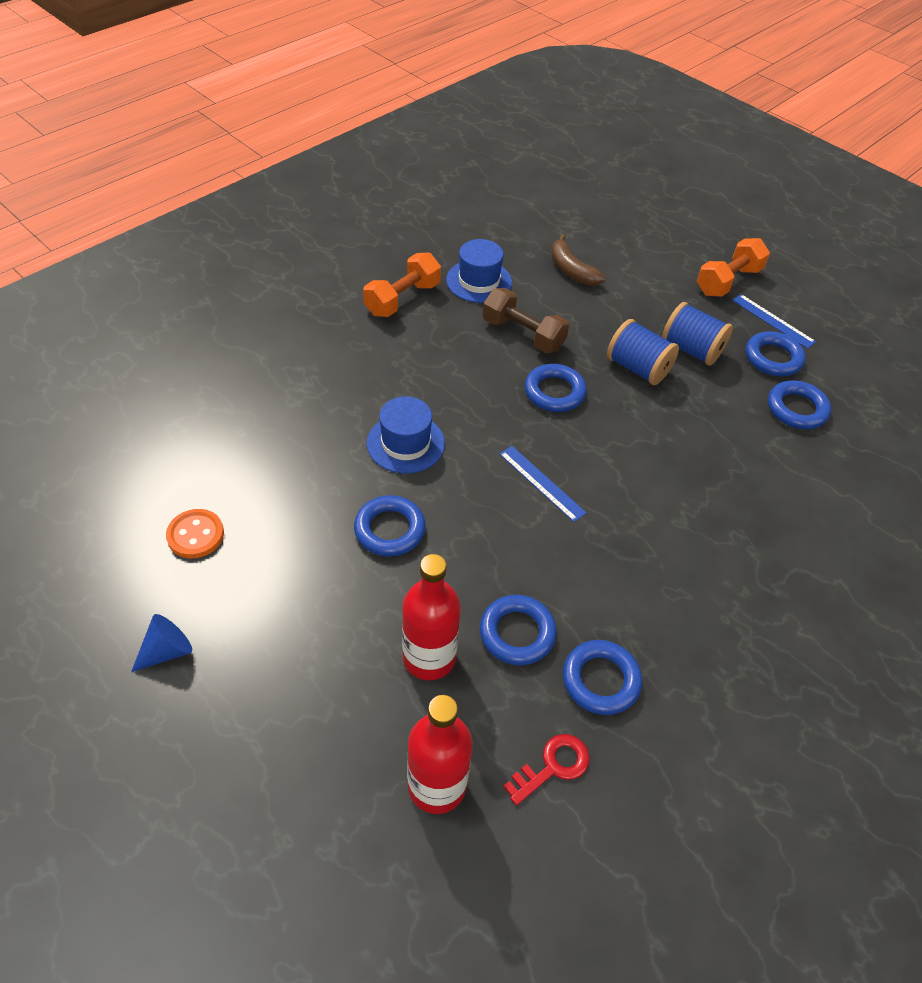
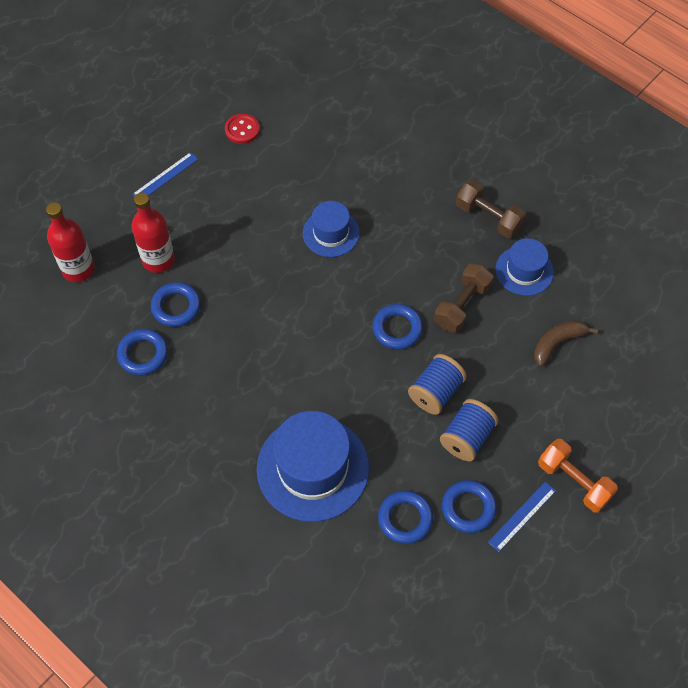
camera: 90 degrees right, 10 degrees up
blue cone [131,614,192,672] -> none
orange button [166,509,224,558] -> red button [225,114,260,144]
blue ring [354,495,426,557] -> none
orange dumbbell [363,253,441,317] -> brown dumbbell [456,180,526,238]
blue ruler [500,446,587,522] -> blue ruler moved to [132,152,198,197]
red key [503,734,590,806] -> none
none -> blue hat [257,411,369,522]

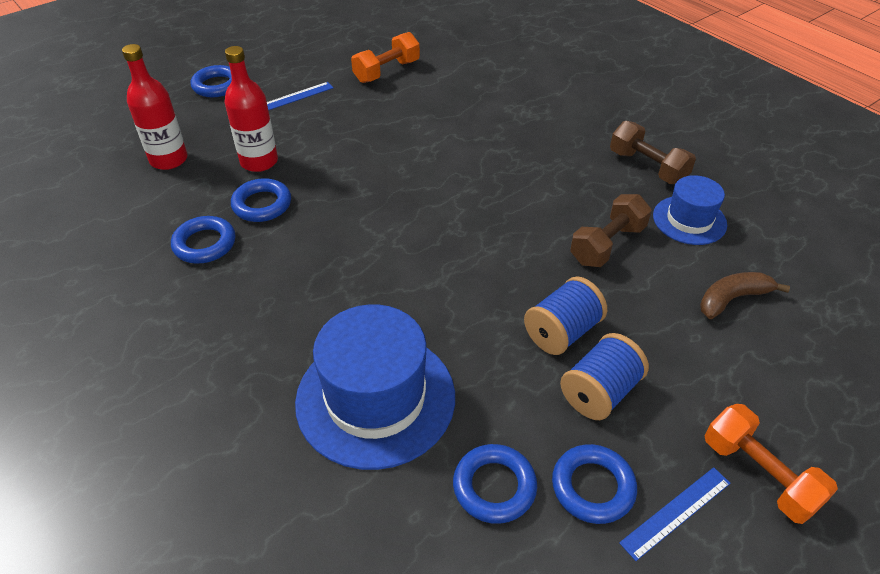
camera: 10 degrees right, 15 degrees down
red button [225,114,260,144] -> orange dumbbell [351,32,420,83]
blue hat [303,201,360,257] -> none
blue ring [372,304,423,349] -> blue ring moved to [191,65,232,97]

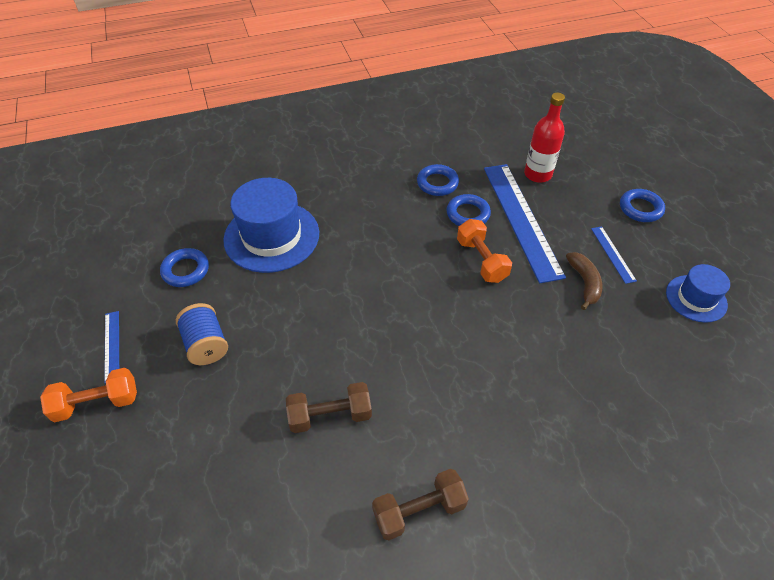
camera: 110 degrees right, 5 degrees up
red bottle [225,46,278,172] -> blue ruler [484,164,566,283]
orange dumbbell [351,32,420,83] -> orange dumbbell moved to [457,219,512,283]
blue spool [524,276,607,355] -> none
blue ring [552,444,637,524] -> none
brown dumbbell [570,194,652,267] -> brown dumbbell turned 75 degrees counterclockwise [286,382,372,433]
blue hat [653,175,727,245] -> blue hat moved to [666,264,730,323]
brown banana [700,272,790,319] -> brown banana moved to [566,252,602,310]

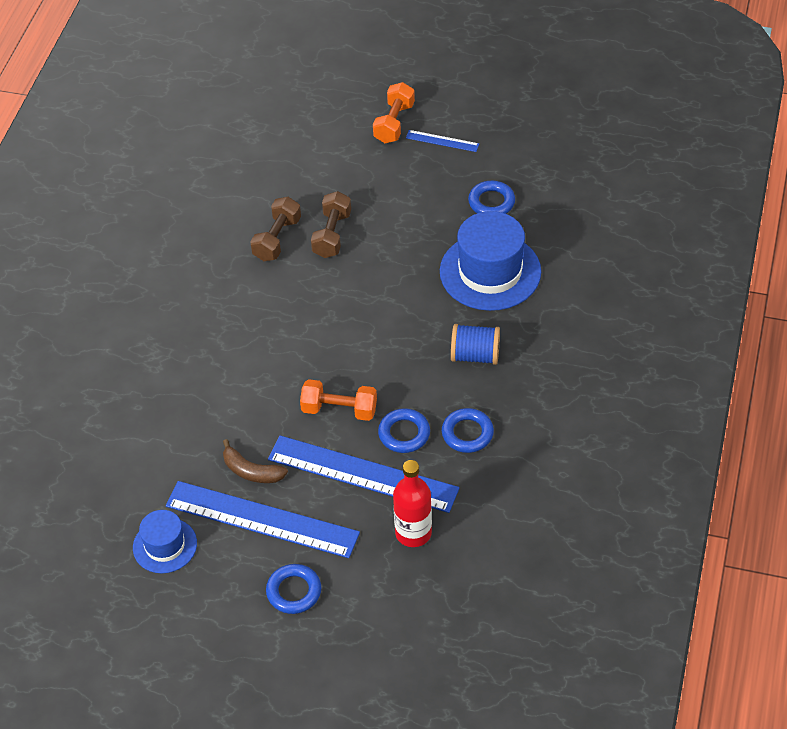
camera: 125 degrees right, 0 degrees up
blue spool [176,303,228,365] -> blue spool moved to [451,324,500,365]
brown dumbbell [372,469,469,540] -> brown dumbbell moved to [311,191,351,258]
blue ruler [591,226,637,284] -> blue ruler [166,481,360,558], size x2.27

